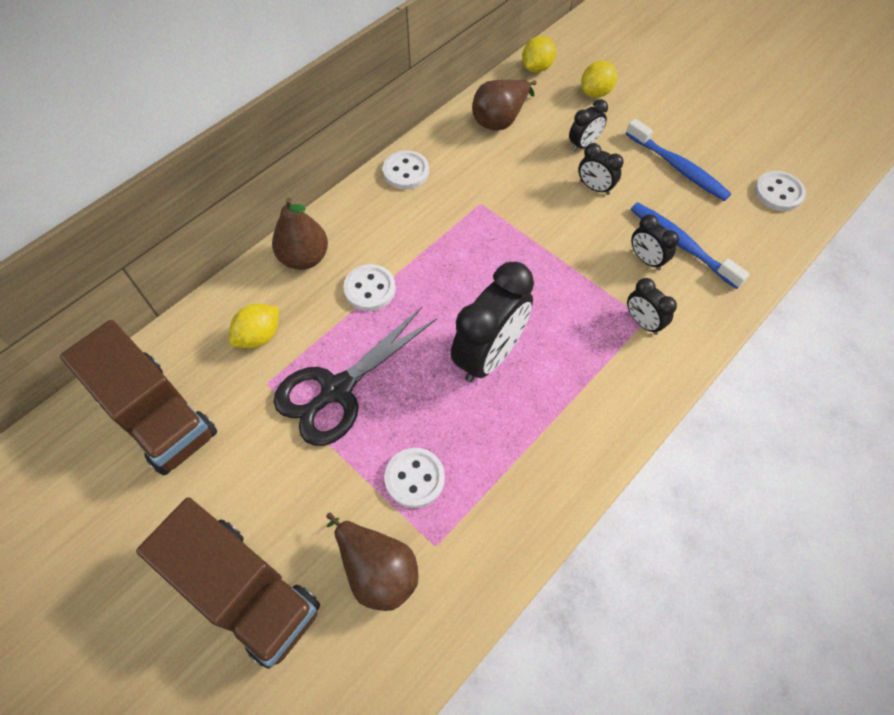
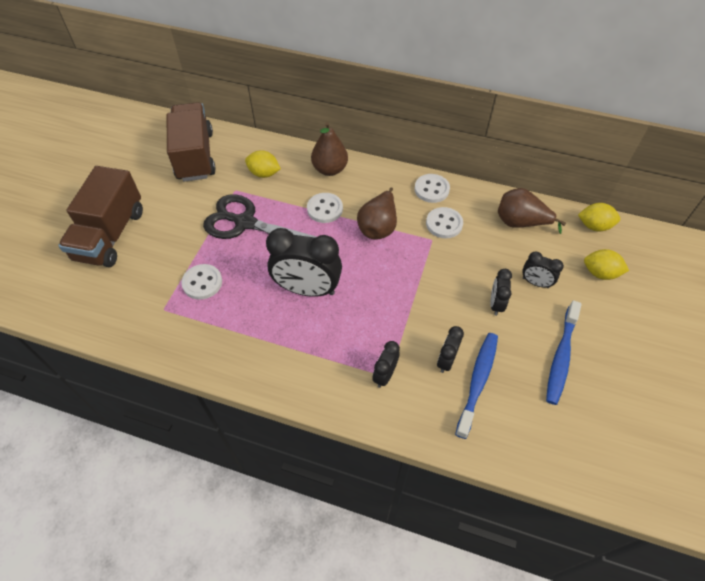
camera: 65 degrees right, 5 degrees down
brown truck [60,320,217,475] -> brown truck turned 150 degrees clockwise [166,102,216,182]
brown pear [326,512,418,611] -> brown pear moved to [357,187,397,239]
white button [755,171,806,211] -> white button moved to [426,207,463,238]

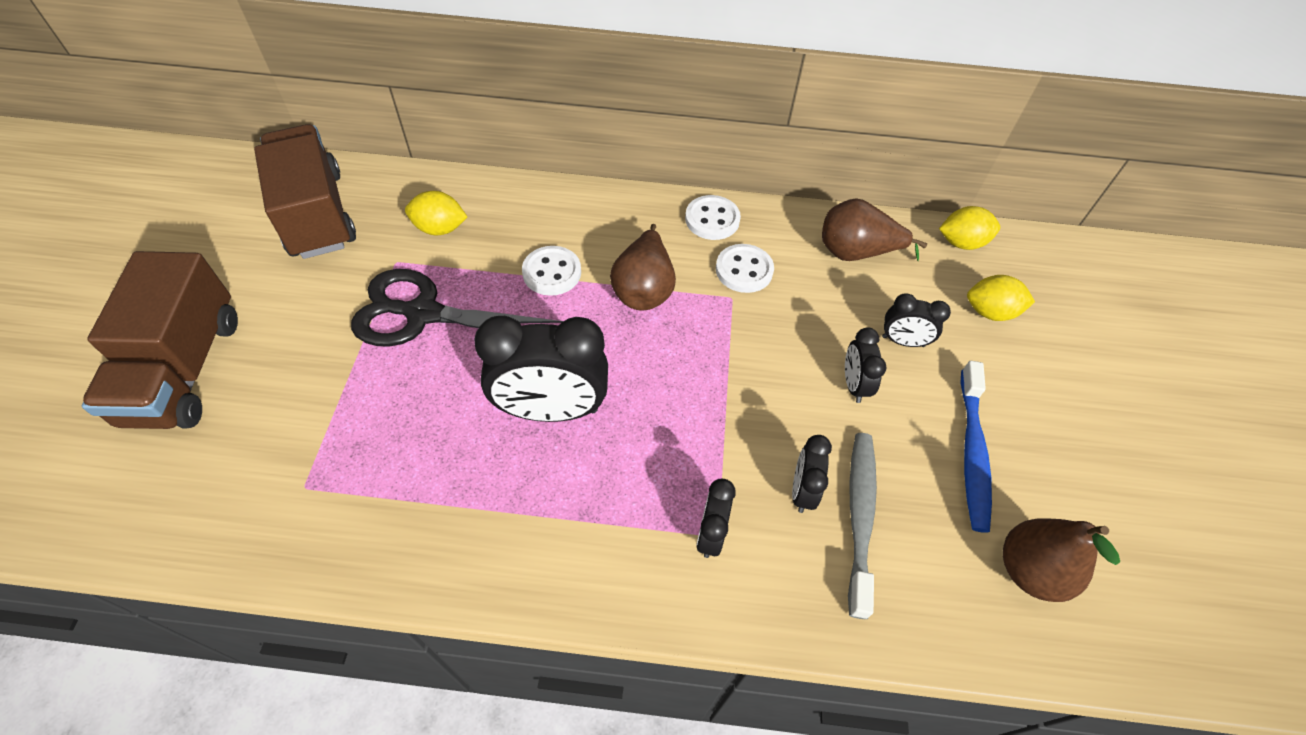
camera: 15 degrees left, 0 degrees up
white button [181,264,222,300] -> none
brown pear [311,122,348,176] -> brown pear moved to [1003,518,1120,602]
blue toothbrush [455,333,498,439] -> grey toothbrush [848,433,877,619]

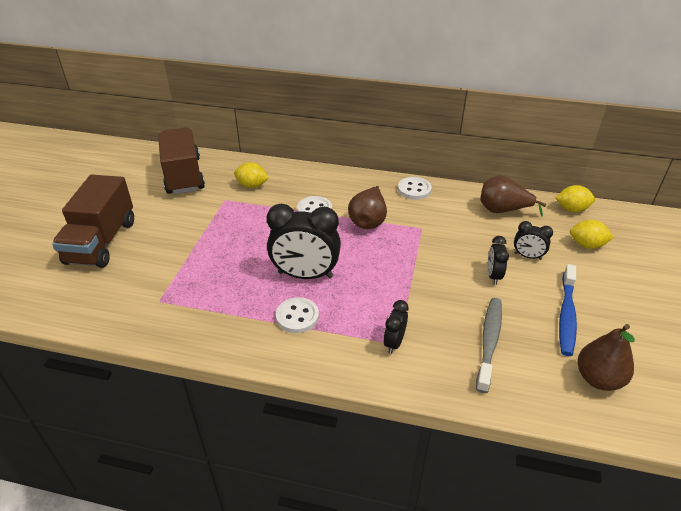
camera: 10 degrees right, 15 degrees down
black scissors [351,269,563,347] -> none
white button [716,244,774,293] -> white button moved to [276,297,319,333]
black clock [792,435,832,513] -> none

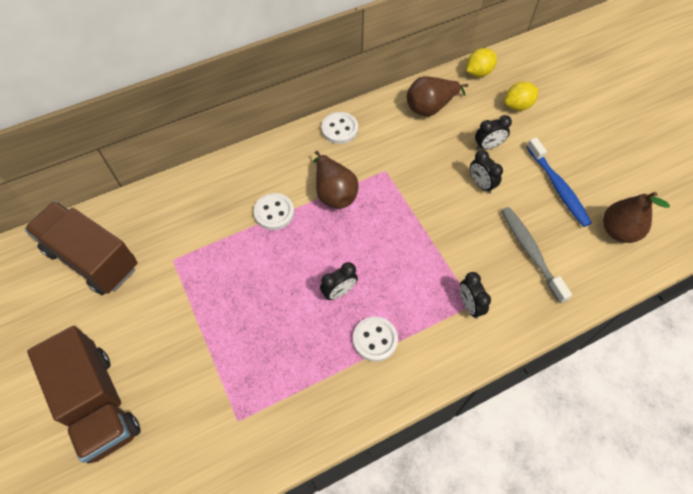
camera: 40 degrees left, 20 degrees up
yellow lemon [234,162,269,188] -> none
black clock [267,204,341,279] -> black clock [320,262,358,300], size x0.50

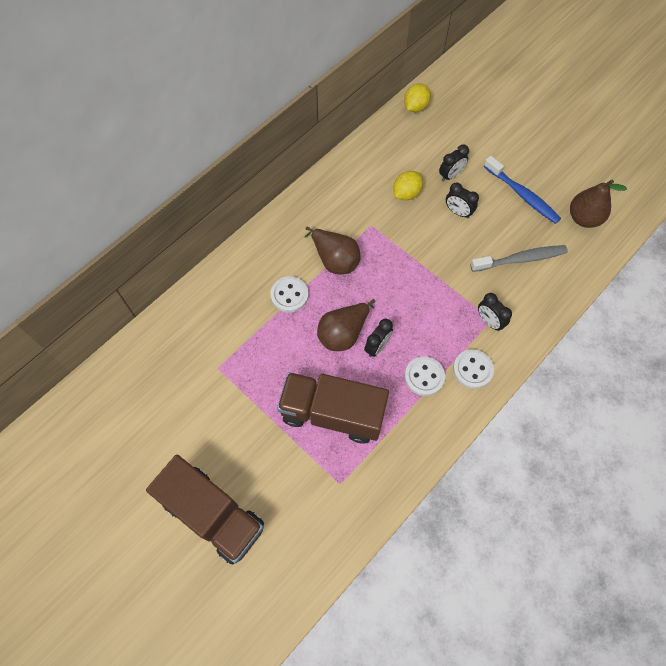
camera: 20 degrees left, 5 degrees up
brown truck [24,201,138,295] -> brown truck moved to [277,372,389,444]
white button [321,112,358,144] -> white button moved to [453,349,494,389]
brown pear [407,76,468,116] -> brown pear moved to [317,299,376,351]
grey toothbrush [501,207,572,303] -> grey toothbrush turned 120 degrees clockwise [470,245,568,272]
yellow lemon [505,82,539,111] -> yellow lemon moved to [393,171,423,200]

